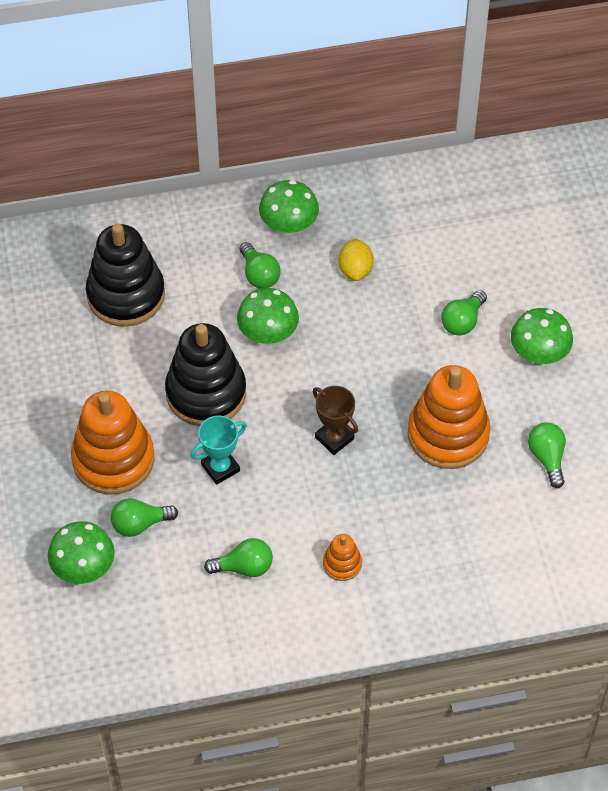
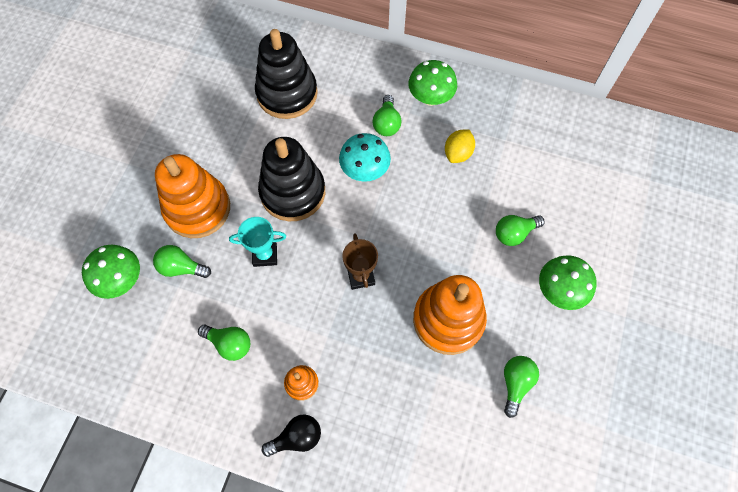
camera: 30 degrees right, 10 degrees up
green mushroom [237,288,299,344] -> turquoise mushroom [339,133,391,182]
none -> black light bulb [262,414,321,457]

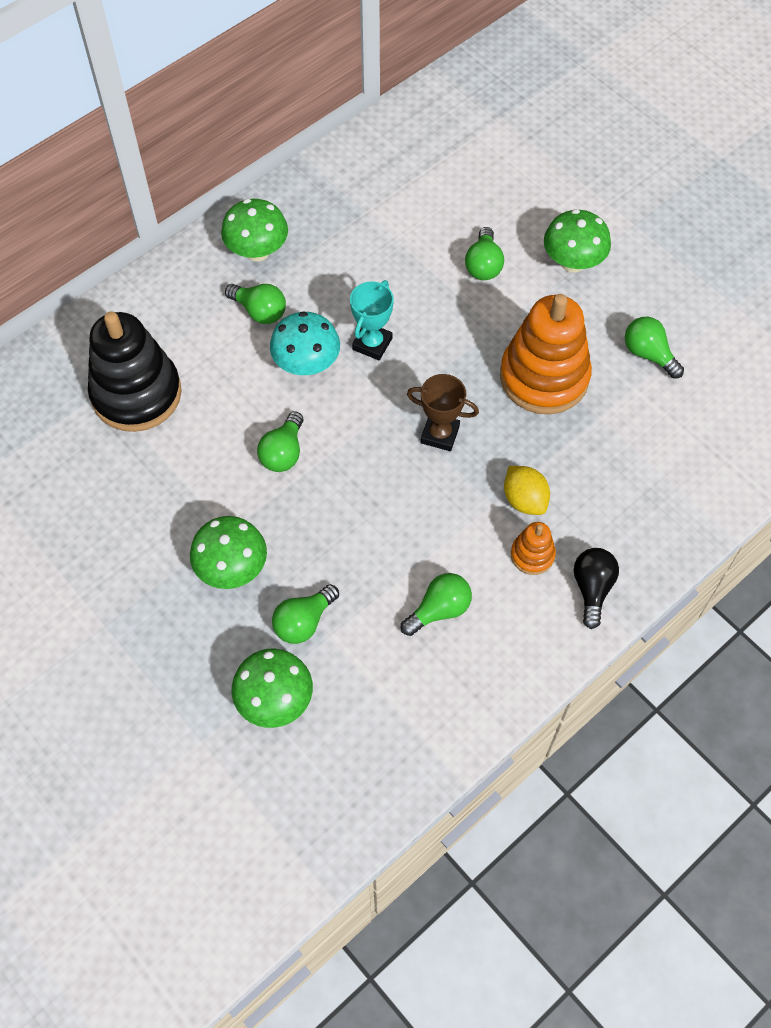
camera: 60 degrees left, 5 degrees down
orange stacking toy [155,154,230,238] -> green mushroom [190,516,267,589]
turquoise trophy [229,217,286,267] -> turquoise trophy moved to [350,280,394,360]
black stacking toy [258,137,325,221] -> green light bulb [257,411,304,472]
yellow lemon [445,130,475,163] -> yellow lemon moved to [504,466,550,515]

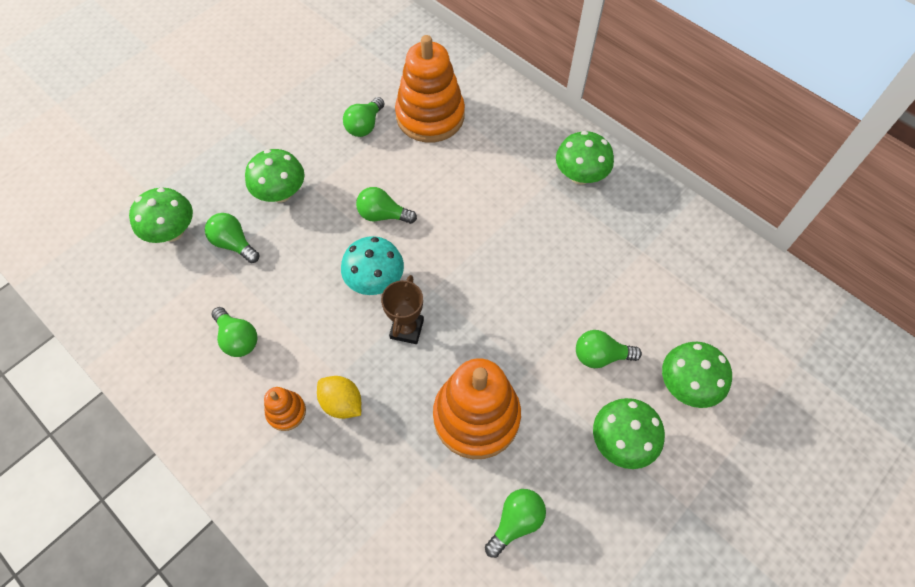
camera: 85 degrees right, 0 degrees up
black stacking toy [88,311,182,432] -> orange stacking toy [395,35,465,143]
green light bulb [225,284,286,324] -> green light bulb moved to [343,97,384,137]
turquoise mushroom [270,311,340,375] -> turquoise mushroom moved to [341,236,404,295]
turquoise trophy [350,280,394,360] -> none
yellow lemon [504,466,550,515] -> yellow lemon turned 75 degrees clockwise [317,376,361,419]
black light bulb [574,548,619,629] -> none
none -> green mushroom [662,342,732,408]

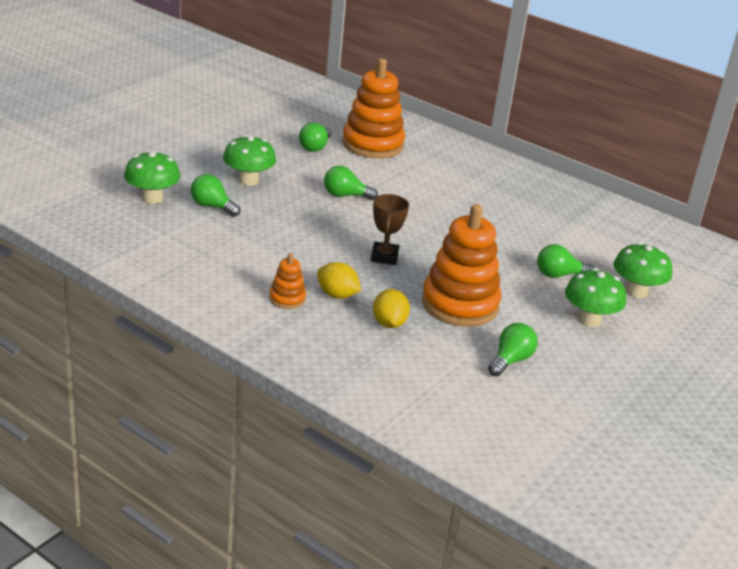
camera: 10 degrees left, 30 degrees down
green light bulb [212,307,258,357] -> none
turquoise mushroom [341,236,404,295] -> none
green mushroom [556,131,614,185] -> none
none -> yellow lemon [373,289,410,328]

